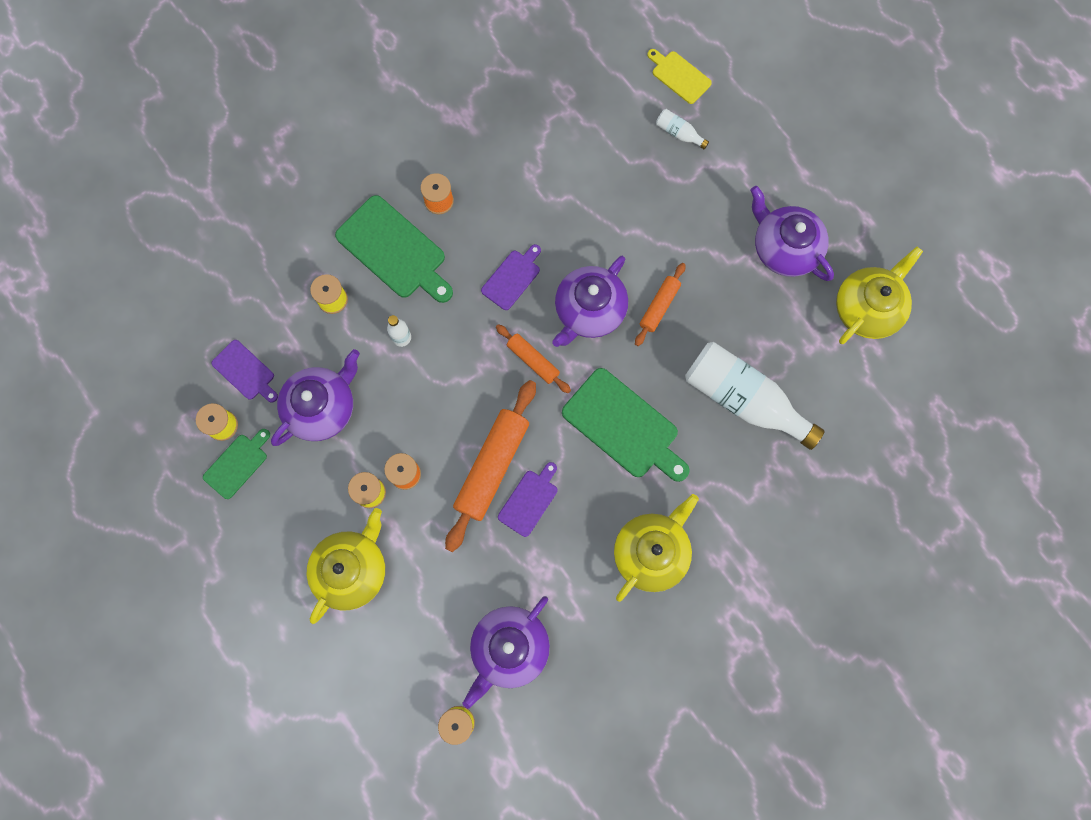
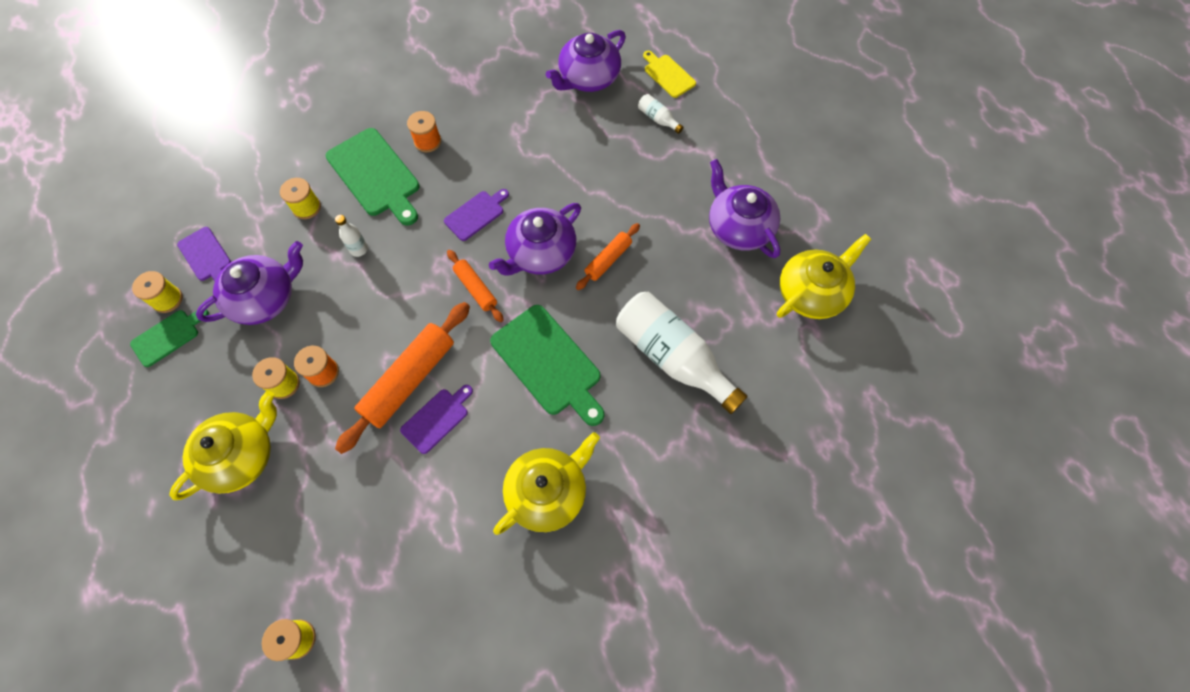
camera: 10 degrees right, 10 degrees down
purple teapot [463,596,550,709] -> purple teapot moved to [546,30,626,92]

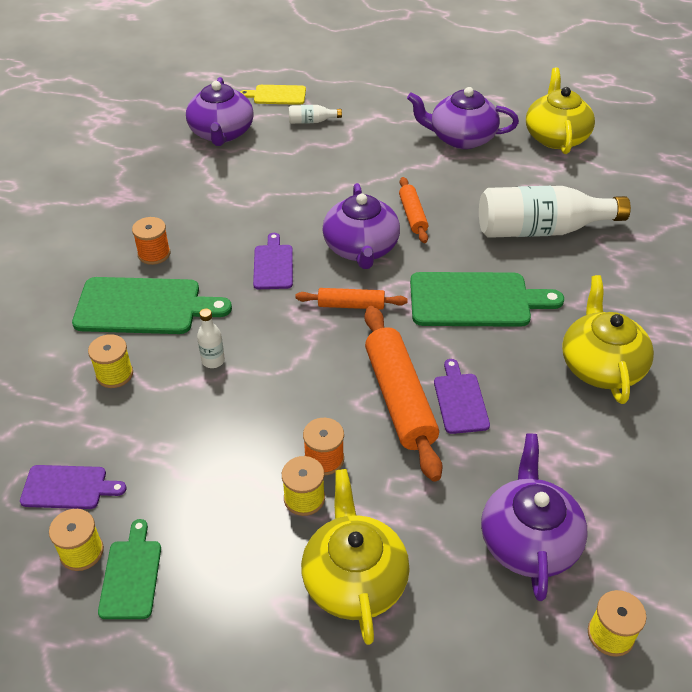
camera: 50 degrees left, 20 degrees down
purple teapot [196,241,303,325] -> purple teapot moved to [481,434,587,601]

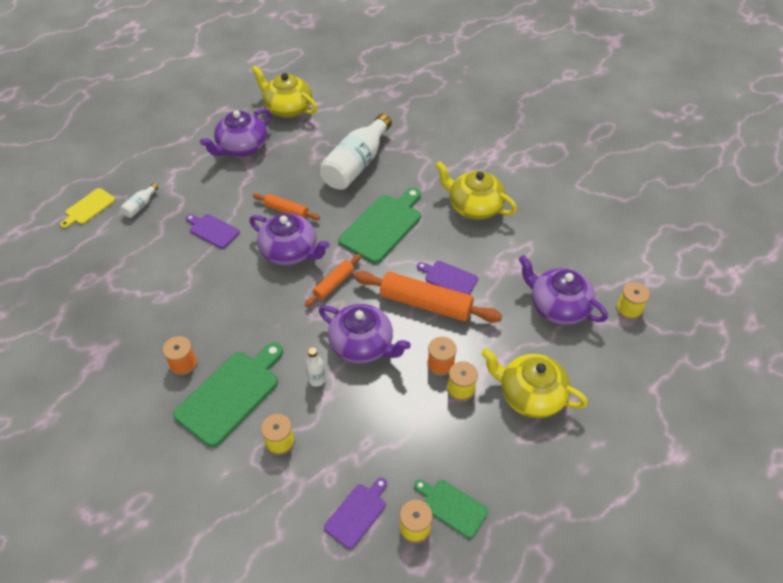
camera: 55 degrees left, 5 degrees up
purple teapot [186,77,254,146] -> purple teapot moved to [319,304,411,363]
purple cutting board [253,233,293,289] -> purple cutting board moved to [186,214,240,249]

